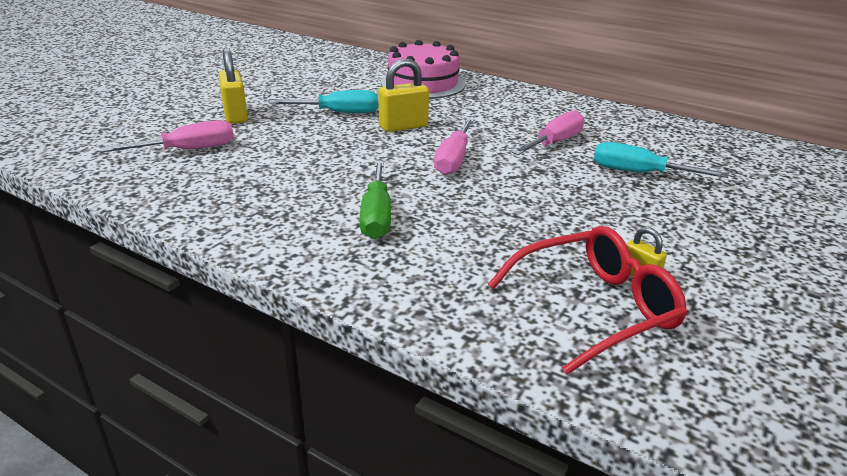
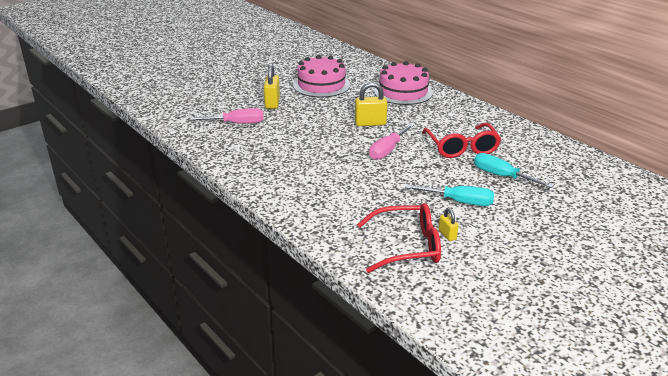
camera: 20 degrees right, 0 degrees up
turquoise screwdriver [269,90,378,113] -> turquoise screwdriver moved to [405,185,494,206]
green screwdriver [360,161,391,239] -> none
pink screwdriver [512,110,584,155] -> red glasses [422,123,501,158]
none -> pink cake [293,55,350,97]

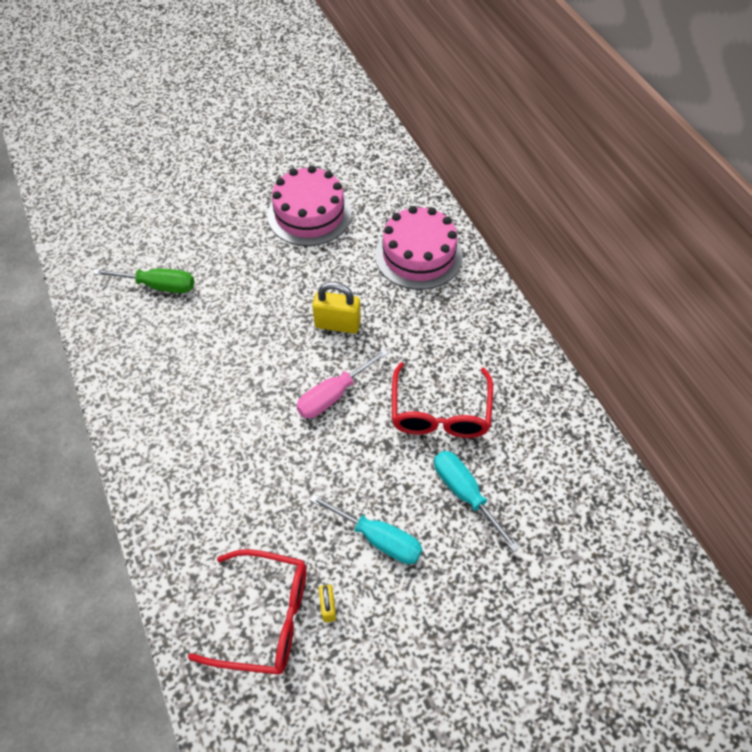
camera: 15 degrees right, 25 degrees up
pink screwdriver [190,108,264,124] -> green screwdriver [93,269,194,293]
yellow padlock [264,63,280,109] -> none

